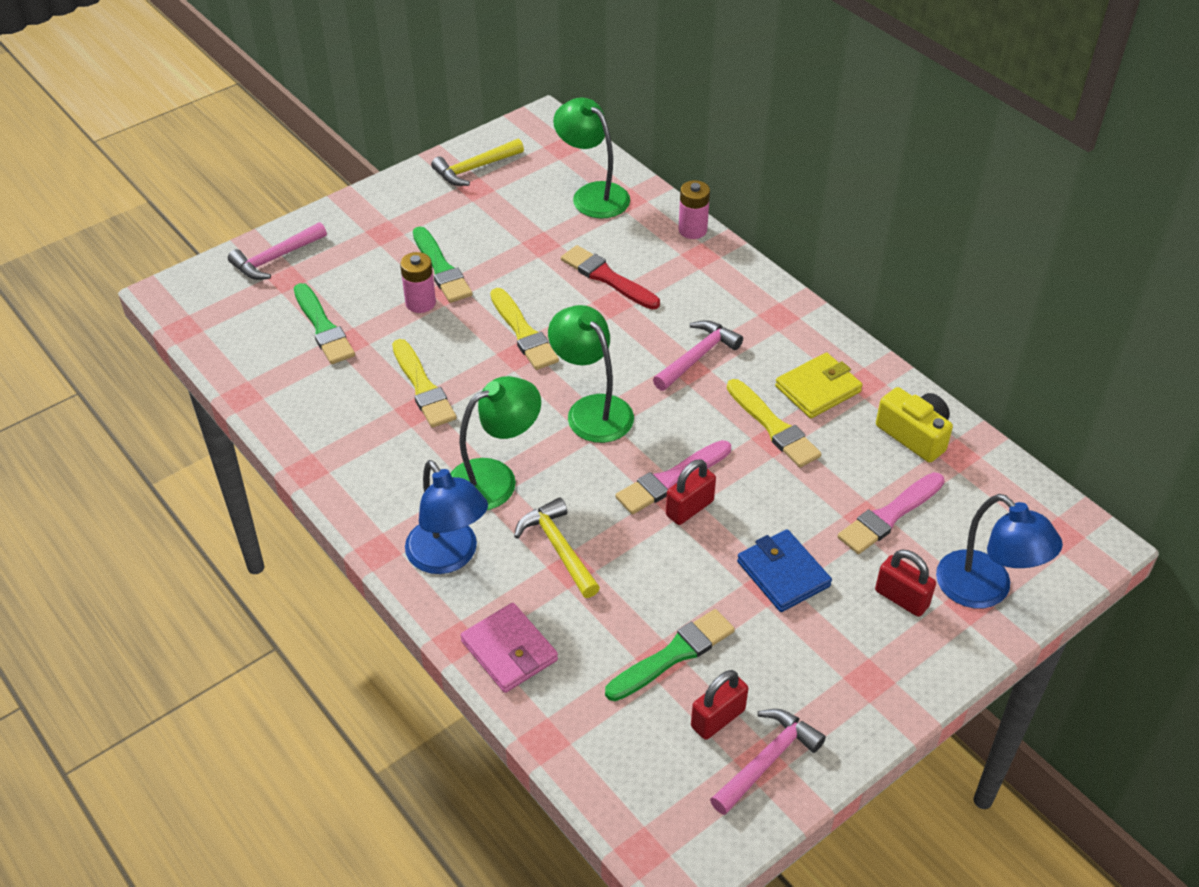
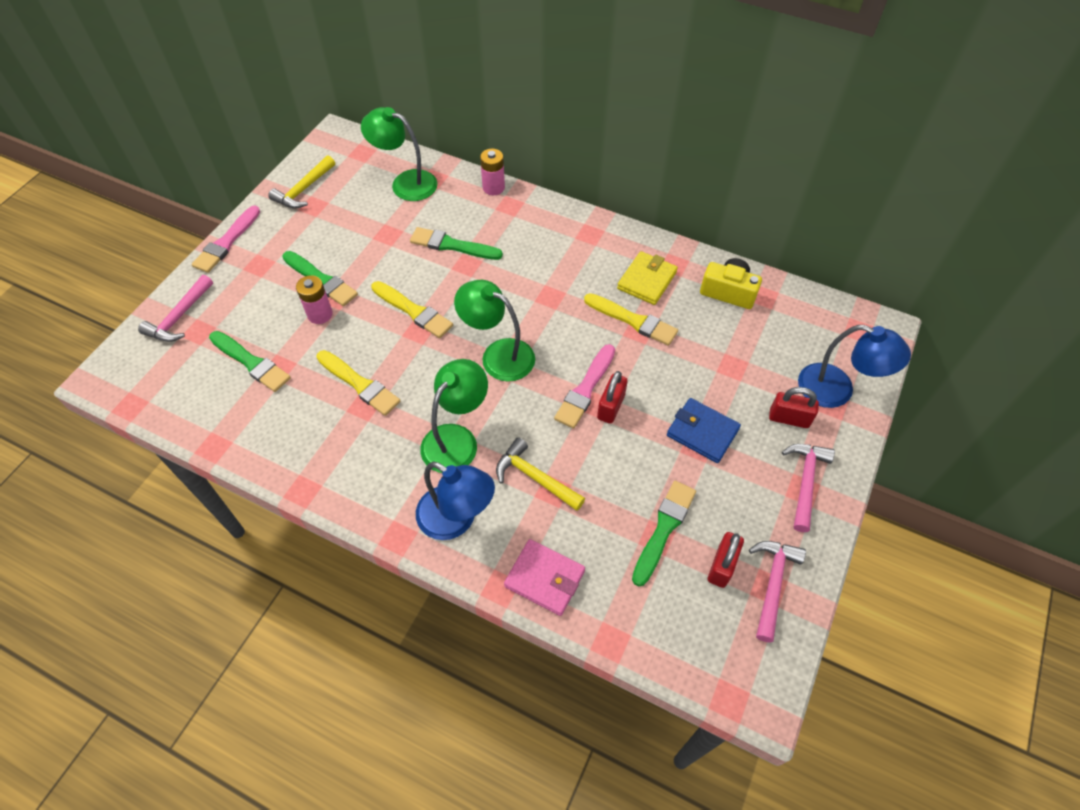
camera: 25 degrees left, 10 degrees up
red brush [561,245,660,310] -> green brush [410,227,503,260]
pink hammer [653,320,743,391] -> pink hammer moved to [782,444,835,532]
pink brush [838,472,945,554] -> pink brush moved to [192,206,260,273]

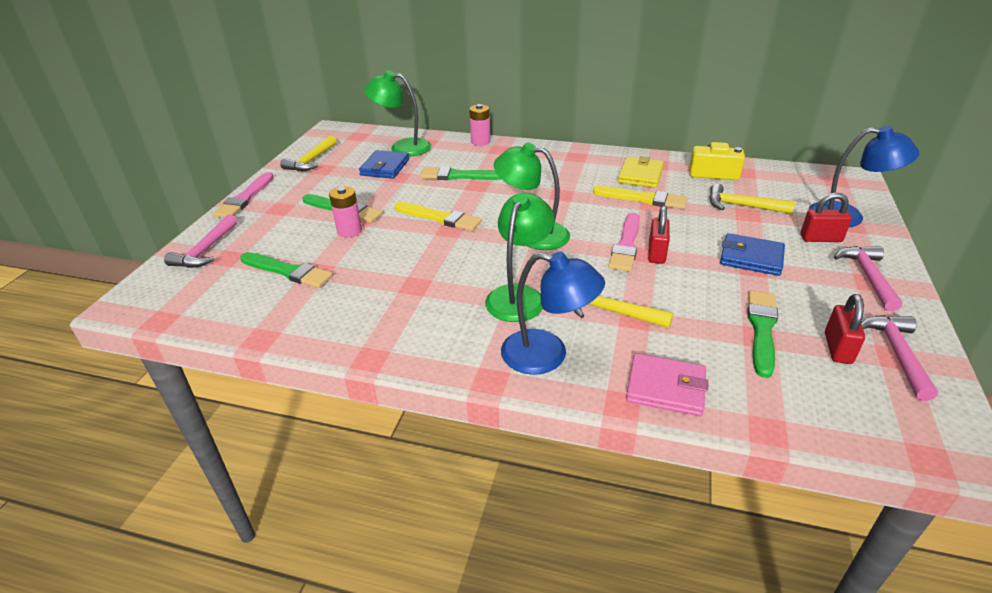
camera: 10 degrees left, 20 degrees down
yellow brush [316,350,400,416] -> none
none -> blue wallet [359,150,409,179]
none -> yellow hammer [710,183,795,214]

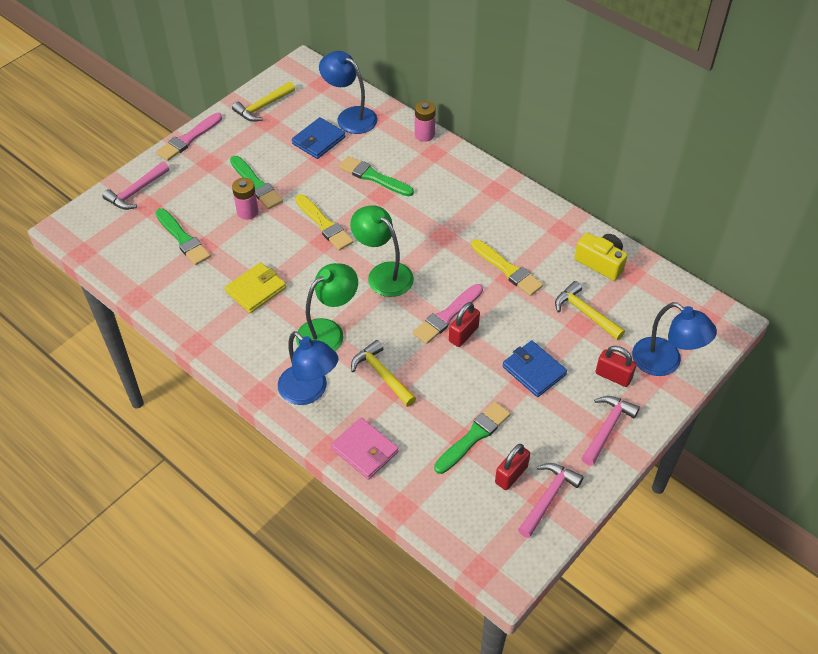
camera: 25 degrees right, 15 degrees up
green lamp [364,70,431,156] -> blue lamp [319,51,377,134]
yellow wallet [618,156,664,188] -> yellow wallet moved to [225,262,286,313]

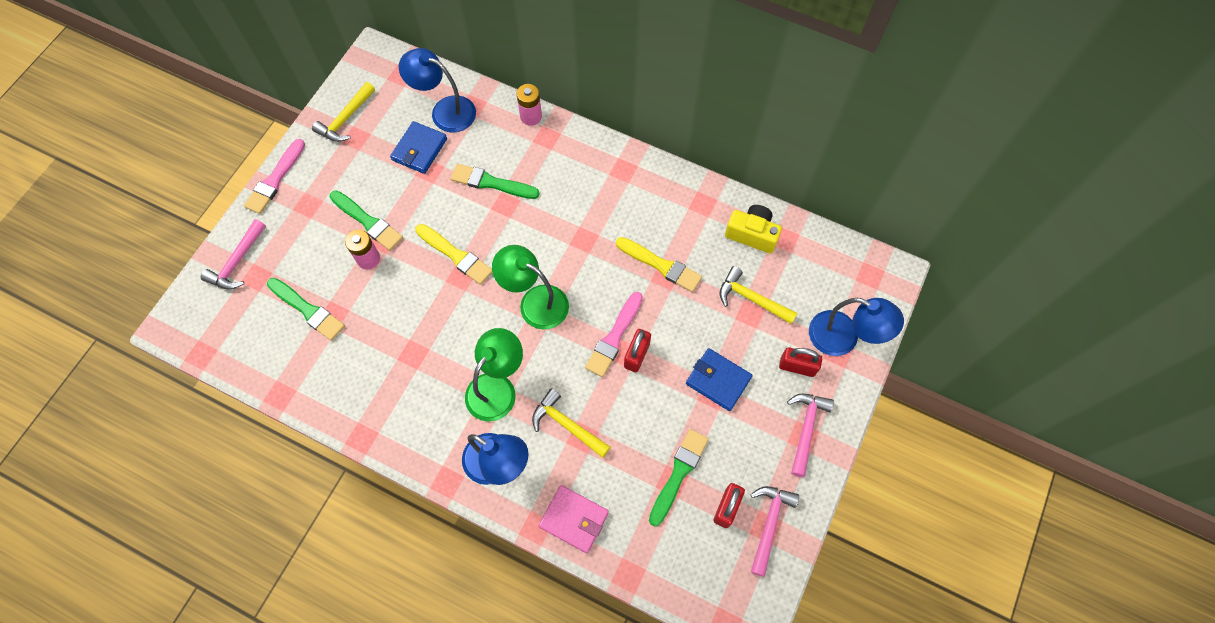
camera: 15 degrees left, 15 degrees up
yellow wallet [225,262,286,313] -> none

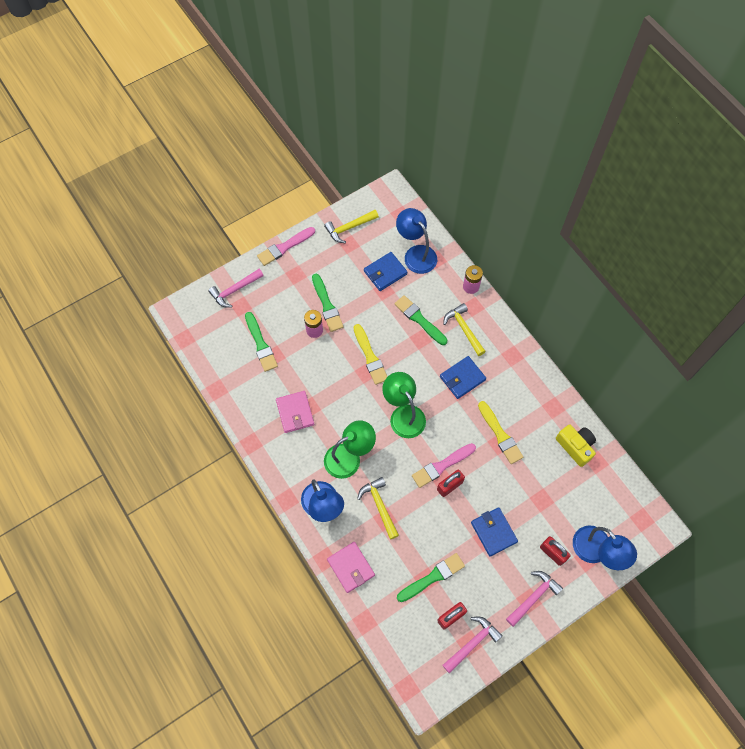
camera: 30 degrees right, 0 degrees up
yellow hammer [720,266,797,324] -> yellow hammer moved to [443,303,486,356]
none -> pink wallet [276,391,314,433]
none -> blue wallet [440,356,486,399]

